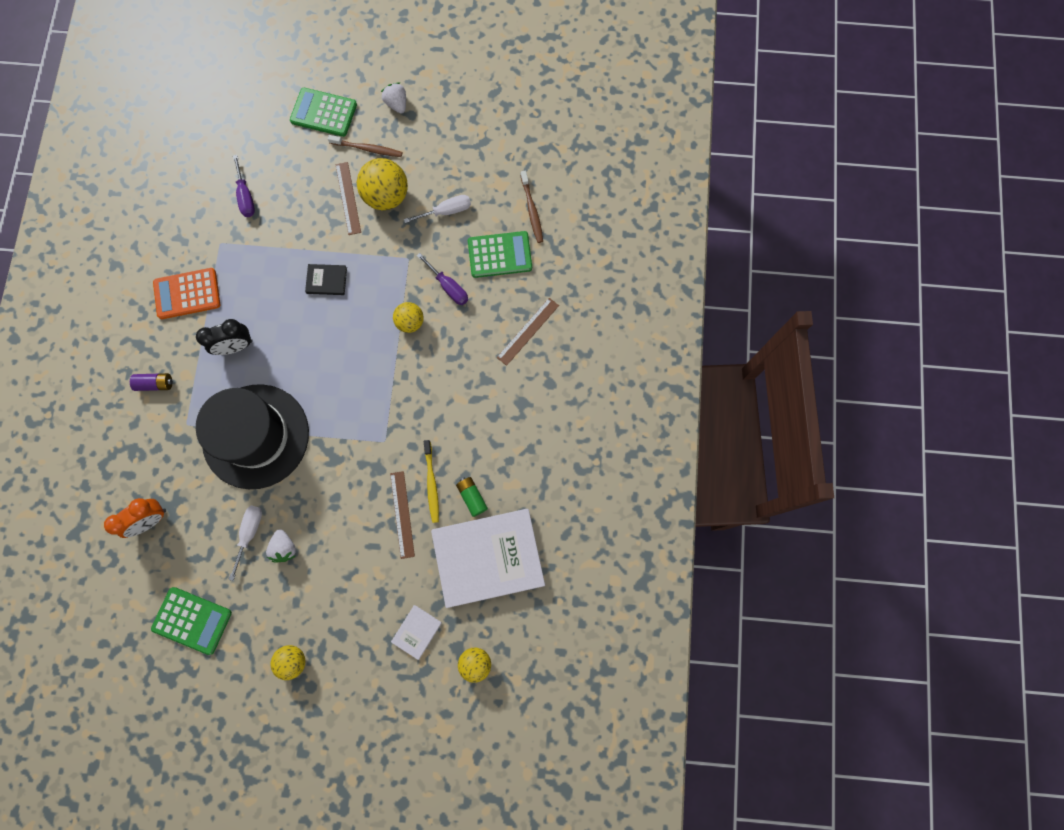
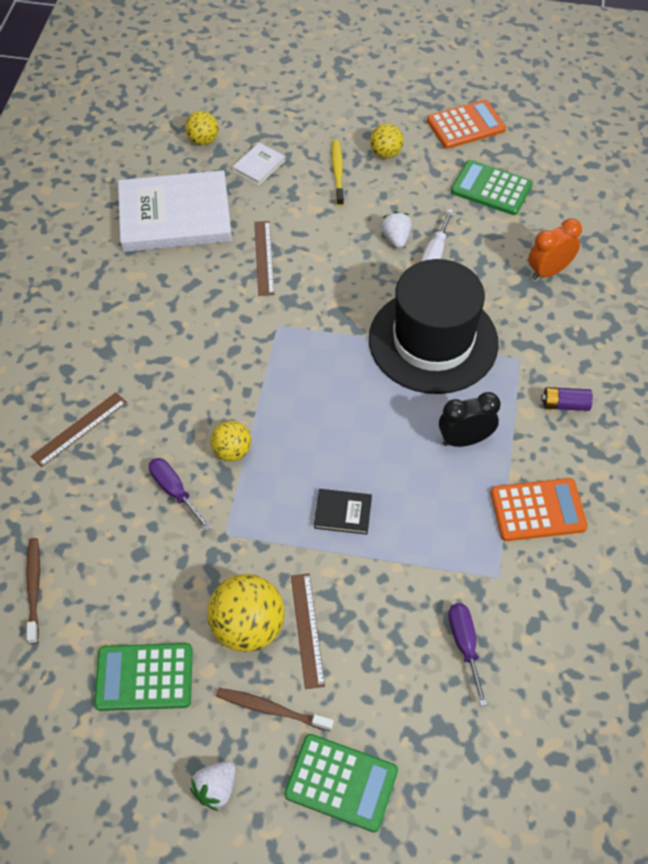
camera: 175 degrees left, 20 degrees down
white strawberry [381,82,406,113] -> white strawberry turned 60 degrees clockwise [190,761,236,811]
white screwdriver [404,195,471,223] -> none
yellow toothbrush [424,440,439,523] -> yellow toothbrush moved to [332,140,344,206]
green battery [456,477,488,517] -> none
green calculator [468,231,532,278] -> green calculator moved to [94,643,193,711]
none -> orange calculator [427,99,506,149]

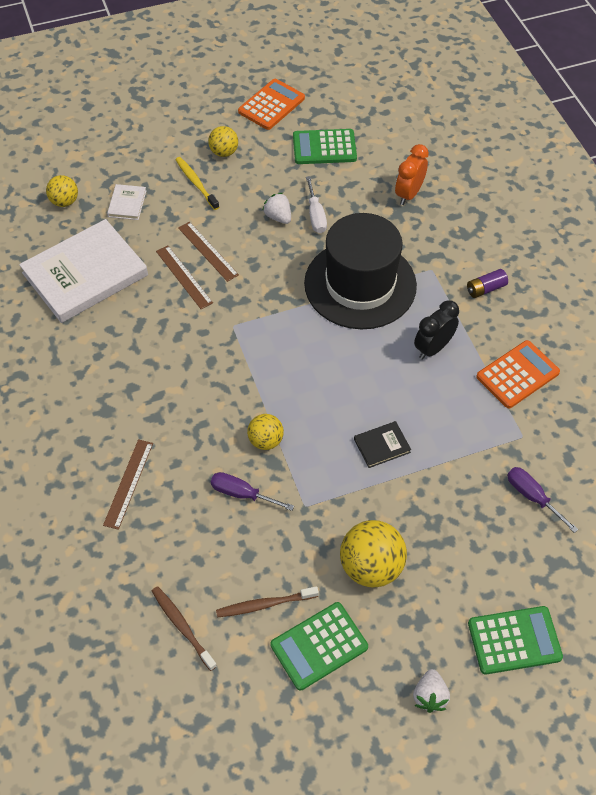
camera: 30 degrees left, 0 degrees up
brown toothbrush [216,688,334,732] -> brown toothbrush moved to [216,586,319,618]
brown ruler [291,573,325,689] -> brown ruler moved to [178,222,239,282]

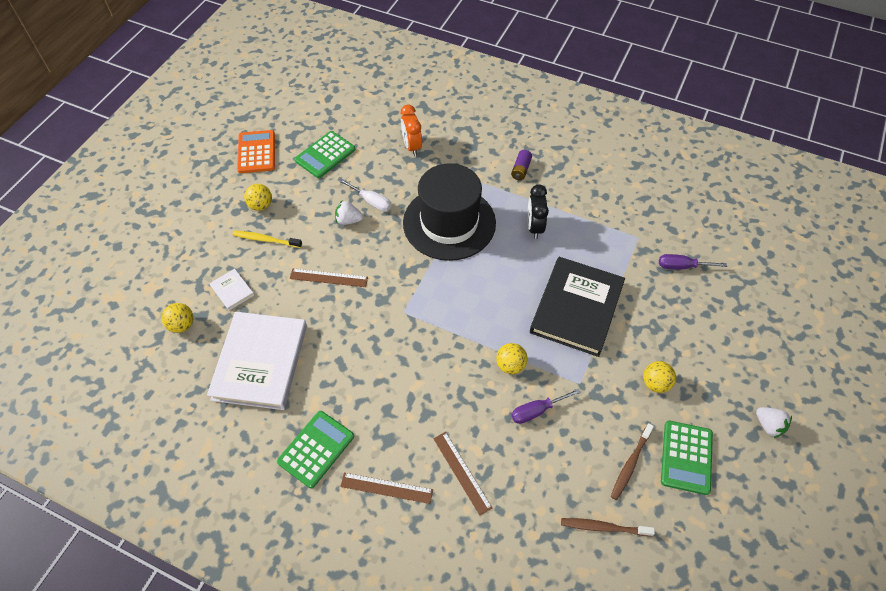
camera: 45 degrees left, 0 degrees up
brown ruler [156,246,213,309] -> brown ruler moved to [340,473,433,504]
yellow ball [340,520,407,588] -> yellow ball [643,361,676,393], size x0.59
black book [354,421,411,468] -> black book [530,257,625,357], size x2.41
green calculator [468,606,563,674] -> green calculator moved to [277,411,354,488]
orange calculator [476,340,560,408] -> none

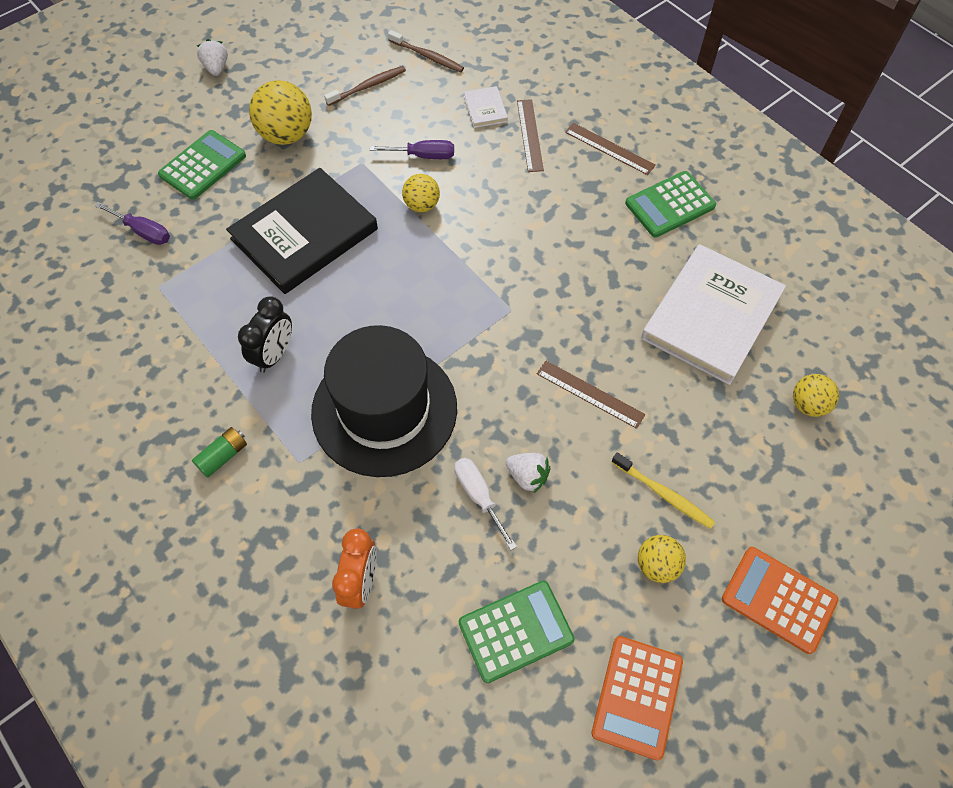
camera: 155 degrees left, 5 degrees up
white book [210,269,254,310] -> white book moved to [464,86,508,128]
purple battery [511,150,532,180] -> green battery [192,427,247,478]
yellow ball [643,361,676,393] -> yellow ball [249,80,312,145], size x1.69
green calculator [661,421,713,495] -> green calculator moved to [158,130,246,200]
none -> orange calculator [722,547,839,654]

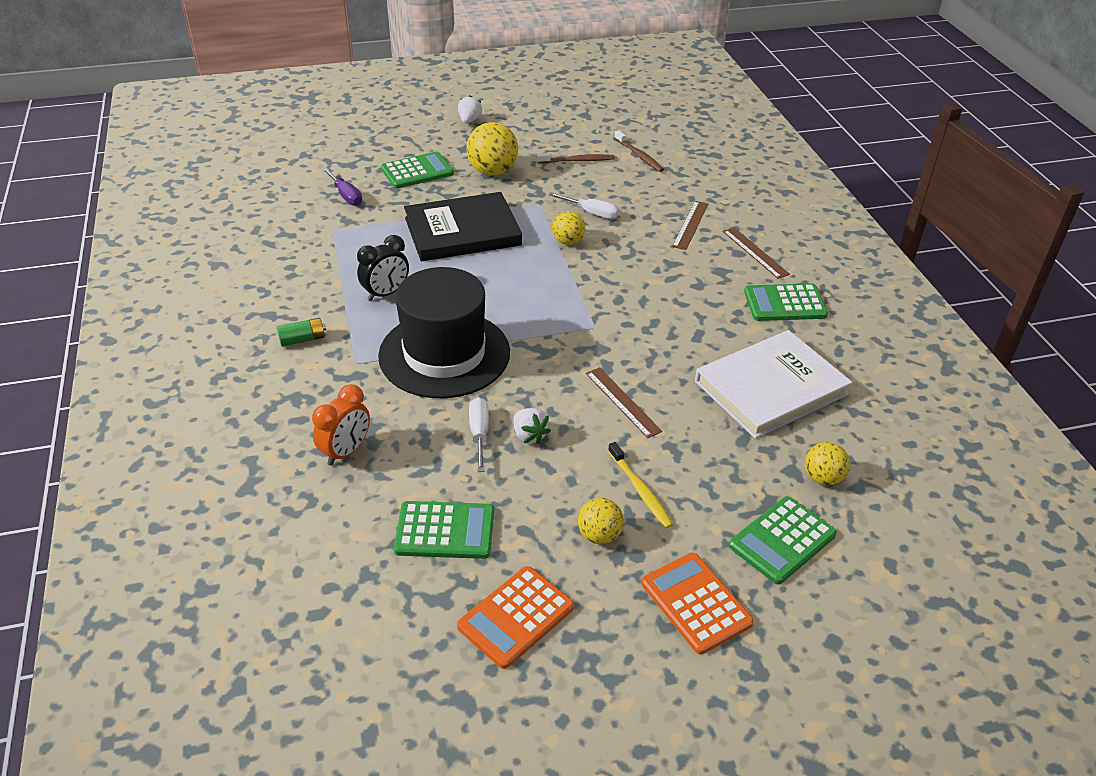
camera: 25 degrees right, 20 degrees down
purple screwdriver [370,140,454,159] -> white screwdriver [549,192,619,219]
white book [464,86,508,128] -> none
none -> green calculator [729,496,837,584]

